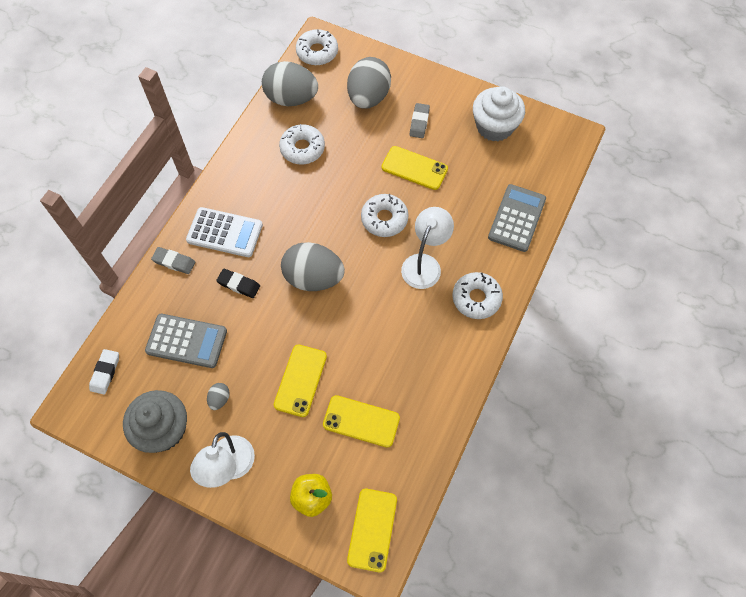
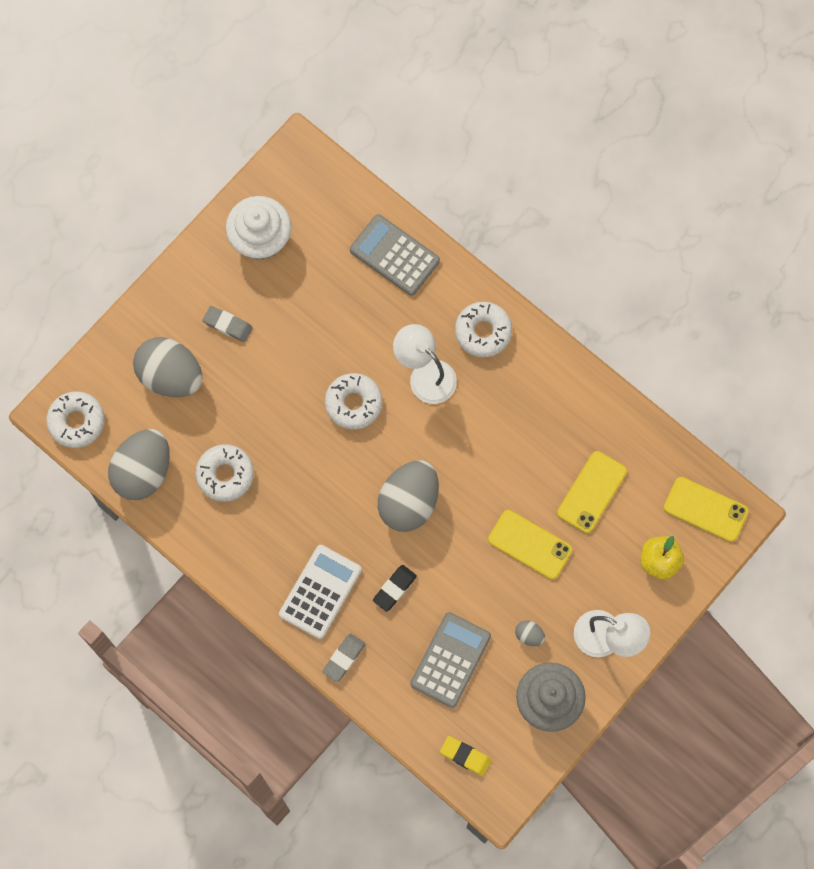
camera: 75 degrees left, 10 degrees up
white eraser [89,349,119,395] -> yellow eraser [440,736,492,776]
yellow phone [382,146,448,190] -> none

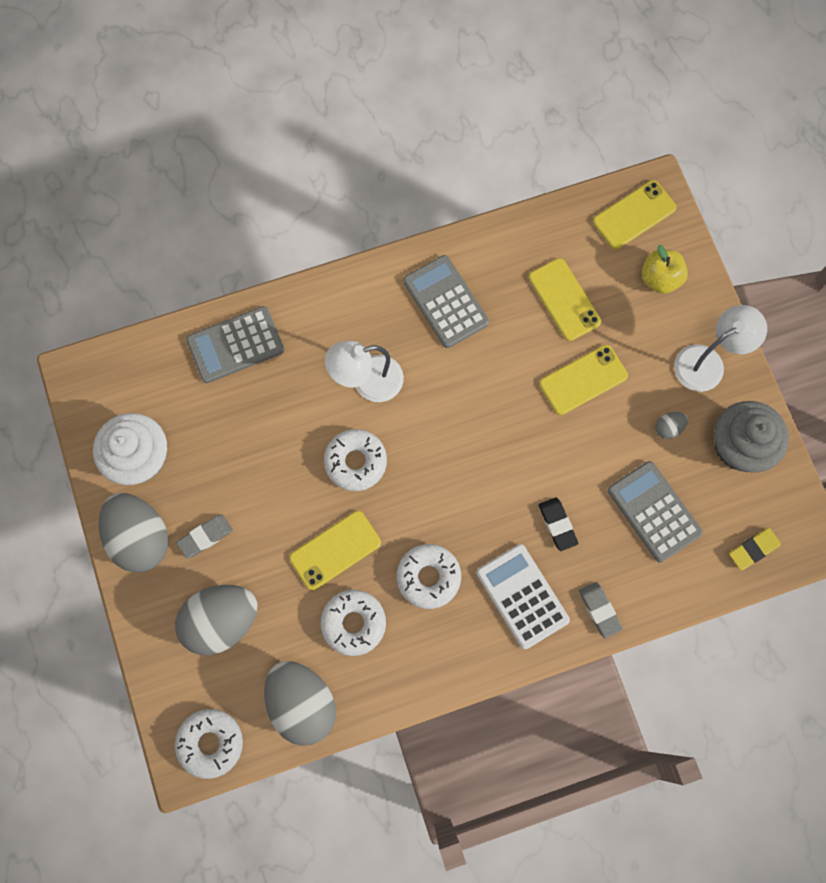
camera: 60 degrees left, 0 degrees up
grey egg [378,460,439,532] -> grey egg moved to [99,493,168,573]
white donut [455,302,512,357] -> white donut moved to [397,544,461,609]
none -> yellow phone [289,511,381,590]
none -> grey calculator [403,255,489,348]

